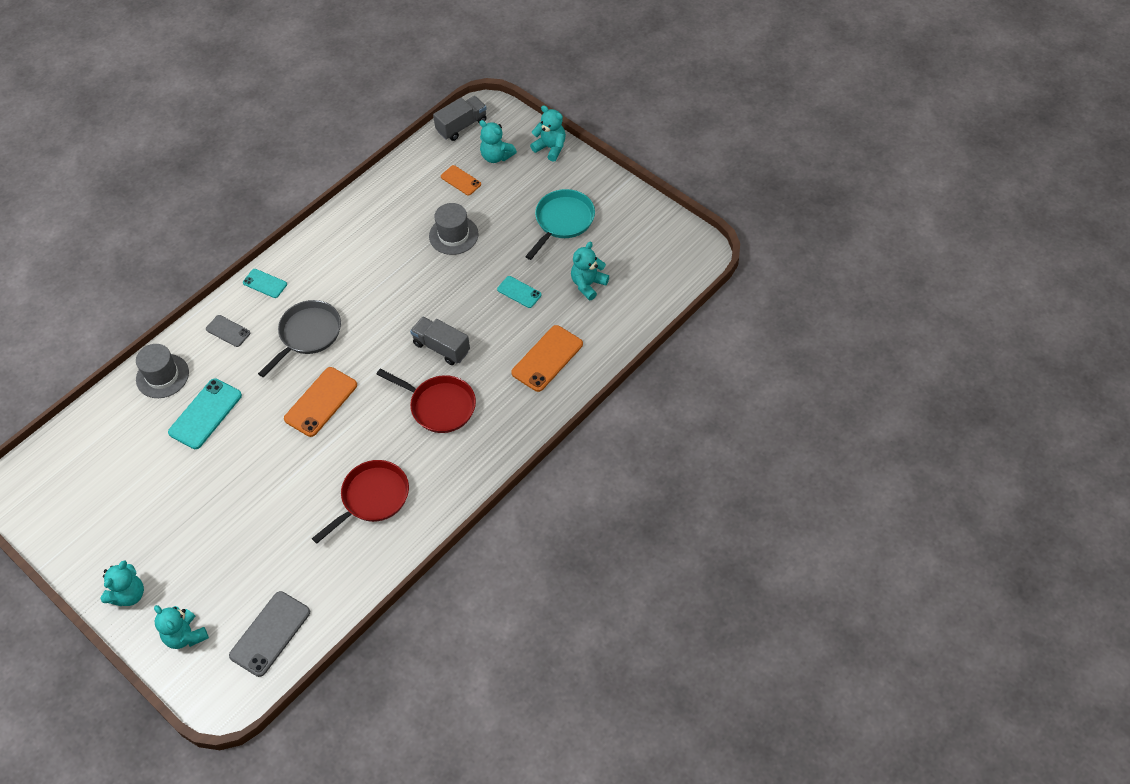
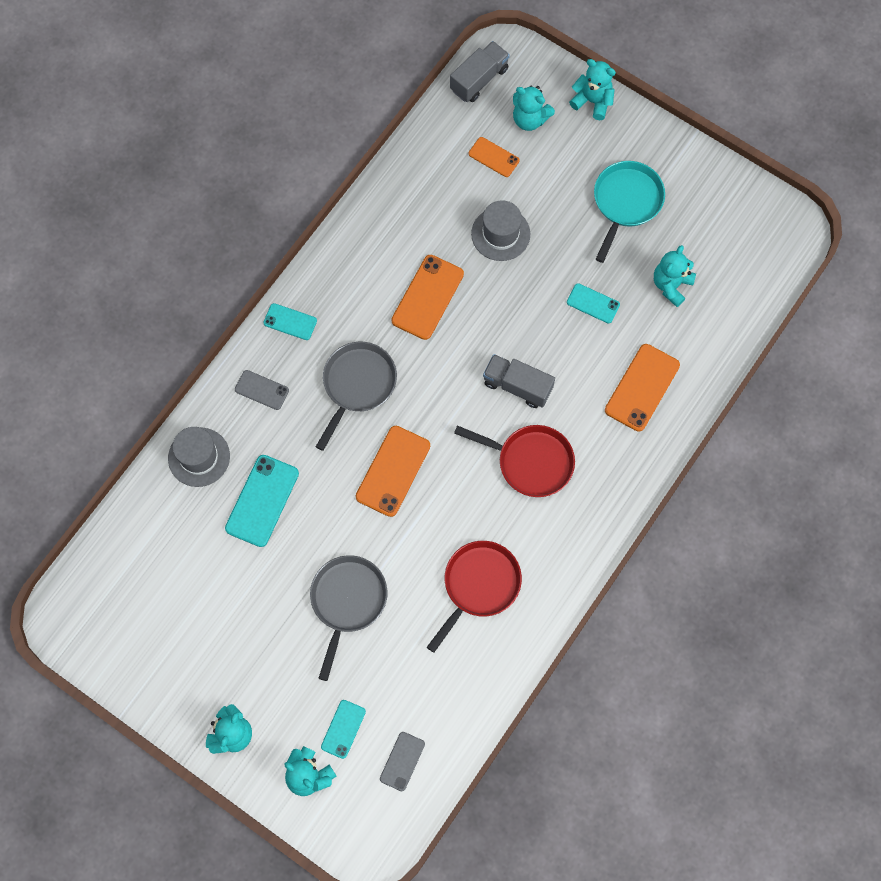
camera: 10 degrees left, 15 degrees up
grey phone [229,591,310,677] -> grey phone [380,732,425,791], size x0.59
none -> grey pan [310,555,387,681]
none -> turquoise phone [321,700,366,759]
none -> orange phone [391,255,464,340]

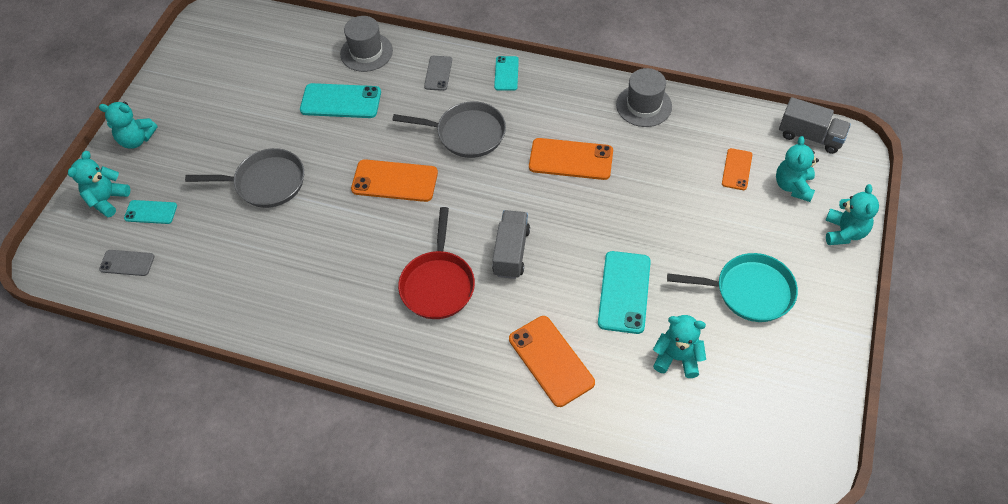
camera: 75 degrees right, 15 degrees down
red pan [427,541,522,653] -> none
grey hat [471,200,530,261] -> grey hat moved to [616,68,672,127]
turquoise phone [567,283,620,324] -> turquoise phone [598,251,651,334], size x1.71
orange phone [605,344,680,432] -> orange phone turned 45 degrees clockwise [509,316,595,407]

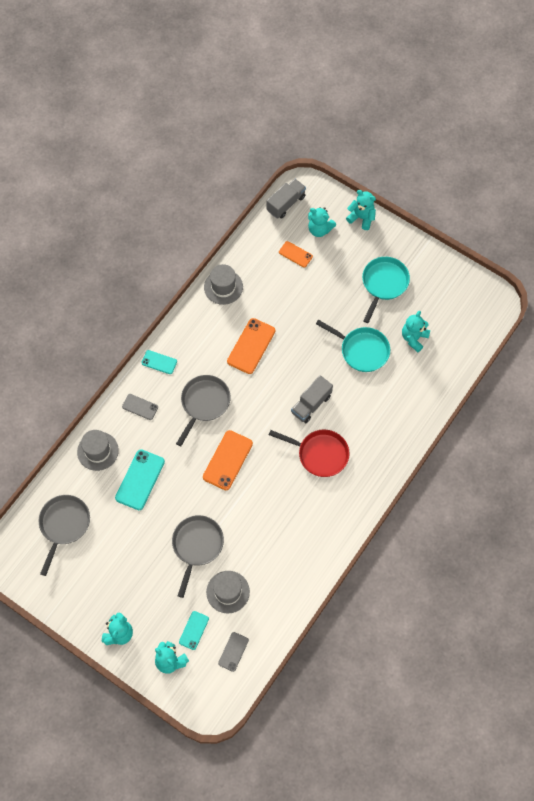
camera: 75 degrees left, 10 degrees up
grey truck [492,210,530,279] -> grey truck turned 75 degrees counterclockwise [291,375,333,423]
orange phone [509,316,595,407] -> none
turquoise phone [598,251,651,334] -> turquoise pan [316,320,390,372]
none -> grey pan [39,495,90,576]
none -> grey hat [206,571,250,613]

